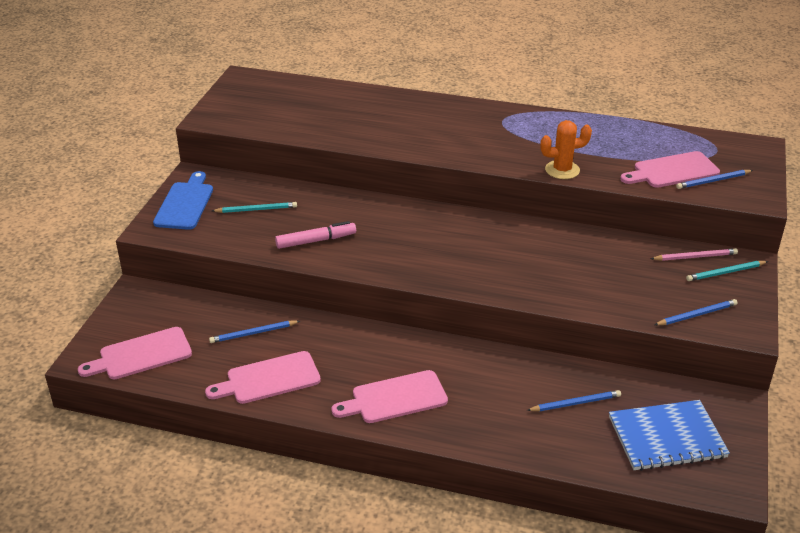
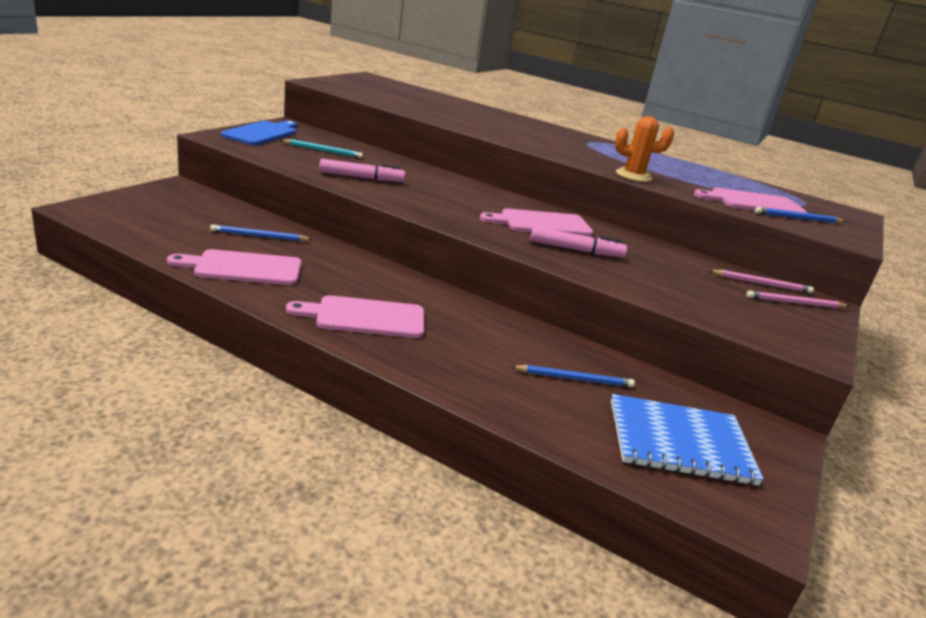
camera: 10 degrees right, 10 degrees down
pink cutting board [78,327,192,379] -> pink cutting board moved to [480,209,593,237]
blue pencil [654,299,738,325] -> none
turquoise pencil [686,261,768,281] -> pink pencil [746,290,849,308]
none -> pink marker [530,226,627,258]

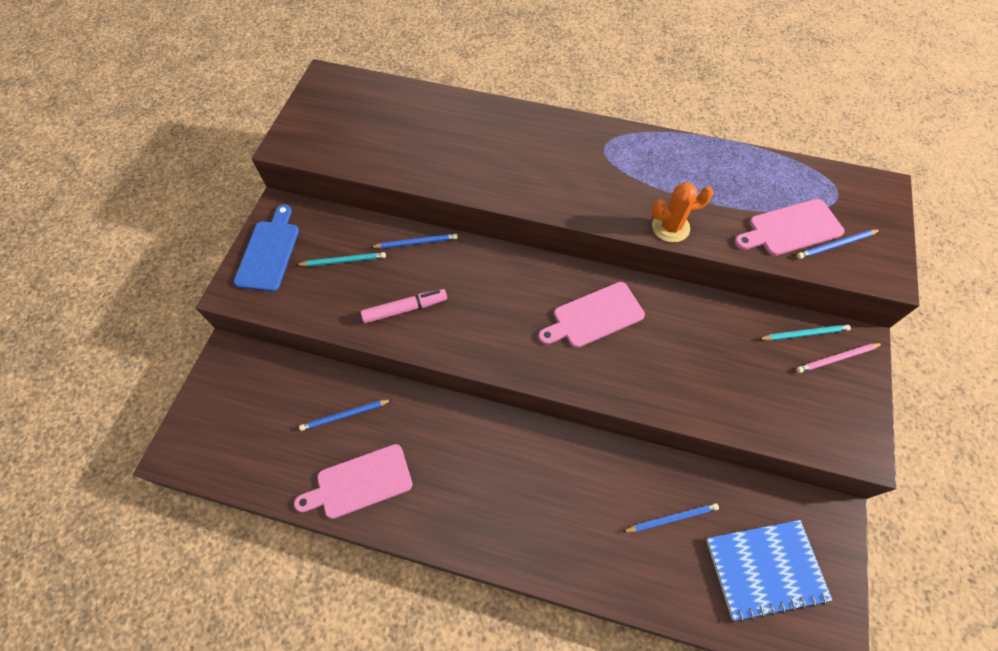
camera: 10 degrees left, 35 degrees up
pink cutting board [286,295,424,338] -> none
pink marker [530,226,627,258] -> none
pink pencil [708,270,814,293] -> turquoise pencil [759,324,851,341]
none -> blue pencil [371,234,458,249]

